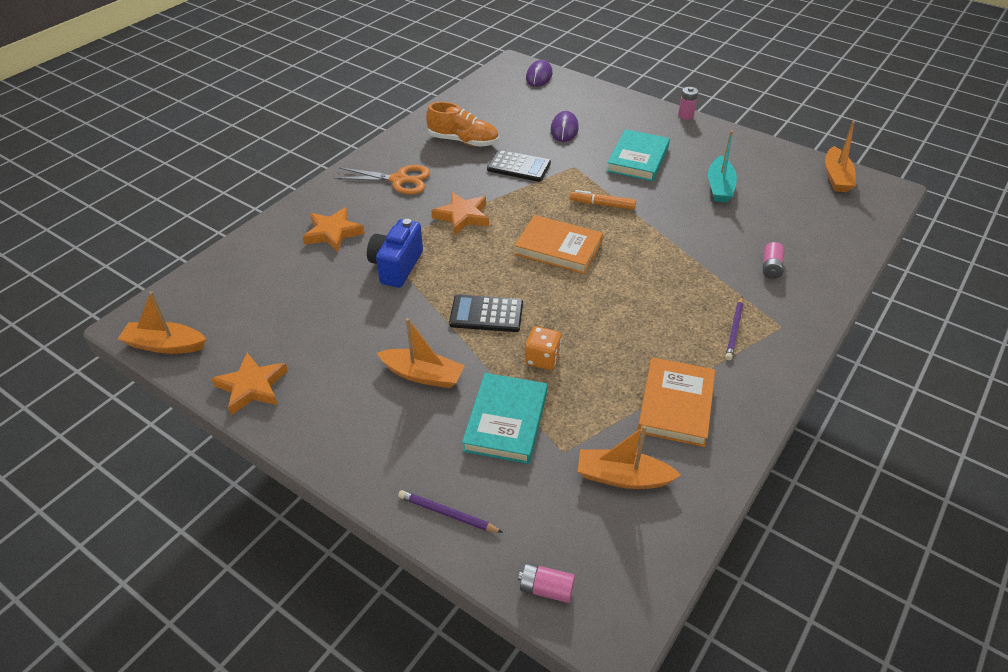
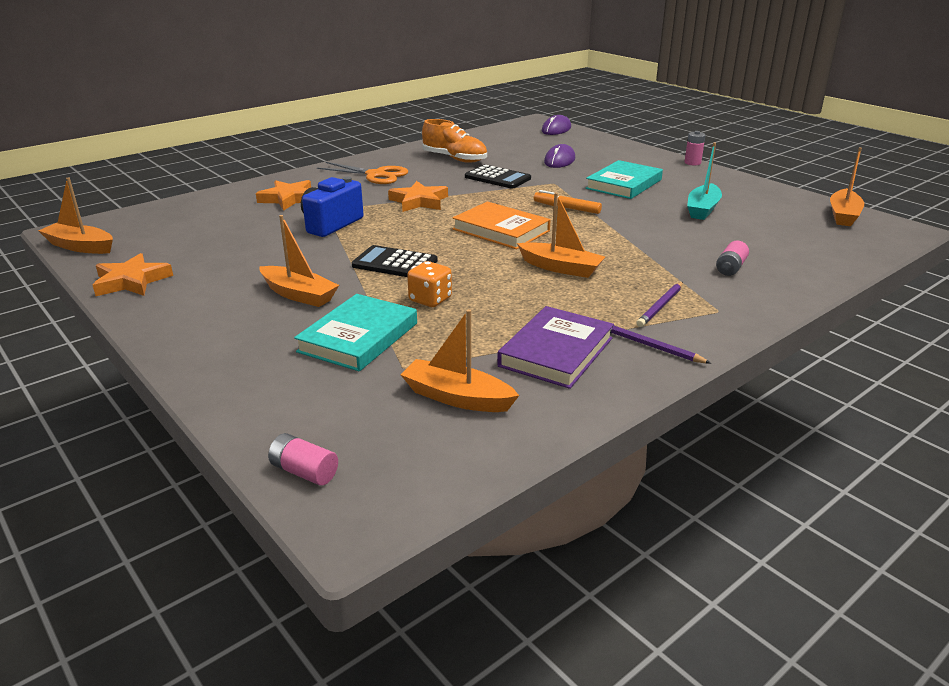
camera: 15 degrees right, 15 degrees down
purple pencil [398,490,503,533] -> purple pencil moved to [610,325,711,364]
orange book [637,357,715,447] -> purple book [497,306,614,389]
none -> orange boat [517,193,605,278]

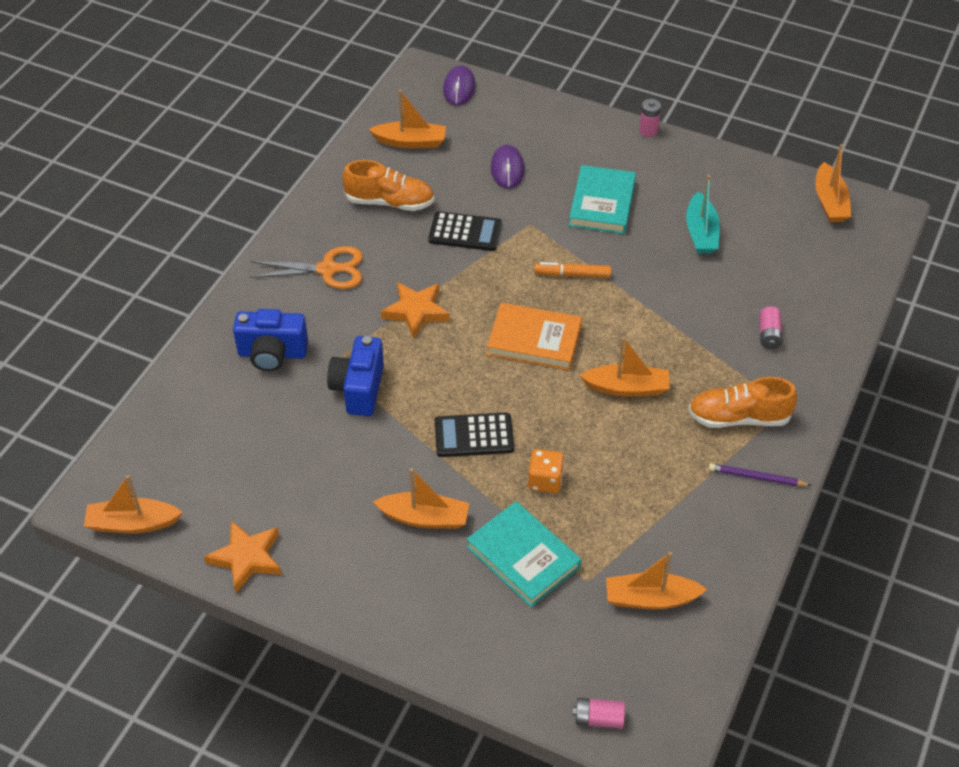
camera: 25 degrees left, 20 degrees up
orange star [256,180,311,211] -> blue camera [233,309,308,371]
turquoise book [294,294,417,371] -> turquoise book turned 45 degrees counterclockwise [467,501,581,607]
purple book [497,306,614,389] -> none
purple pencil [636,282,683,327] -> orange shoe [688,377,797,428]
none -> orange boat [368,90,446,148]

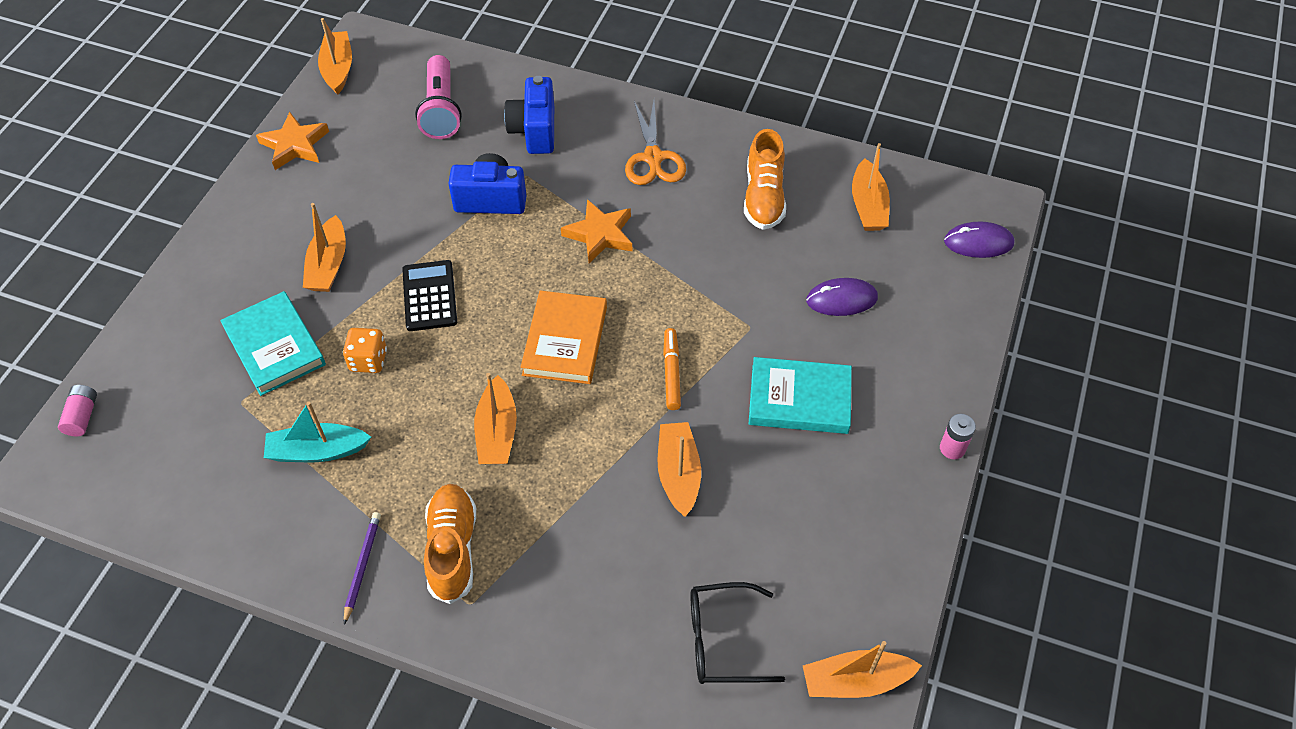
camera: 85 degrees right, 5 degrees up
black calculator [428,211,502,251] -> none
turquoise book [467,501,581,607] -> turquoise book turned 75 degrees counterclockwise [220,291,326,396]
orange boat [606,552,707,610] -> orange boat moved to [658,422,701,517]
turquoise boat [686,175,720,254] -> turquoise boat moved to [264,402,371,462]
pink battery [759,306,783,349] -> none
none -> pink flashlight [415,55,462,139]
none -> black glasses [690,582,785,684]

